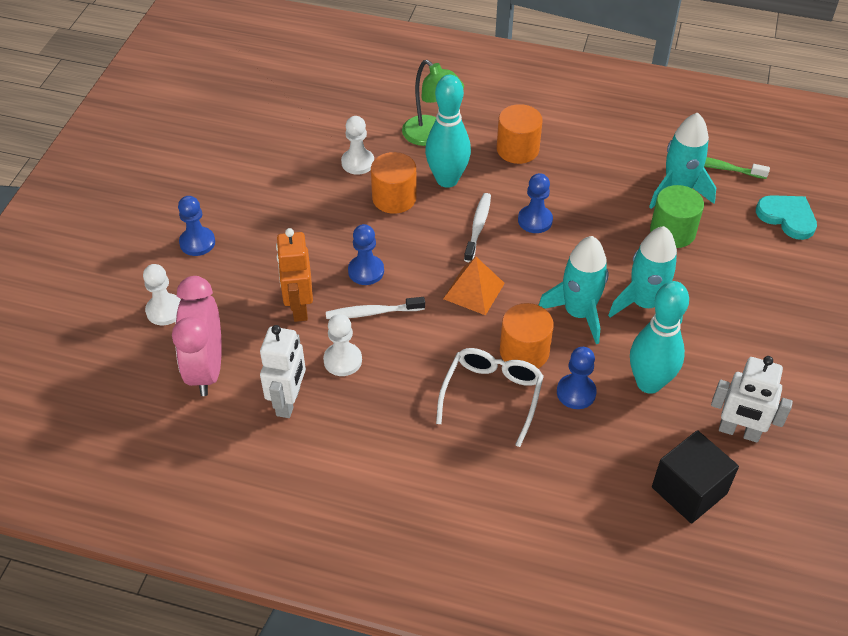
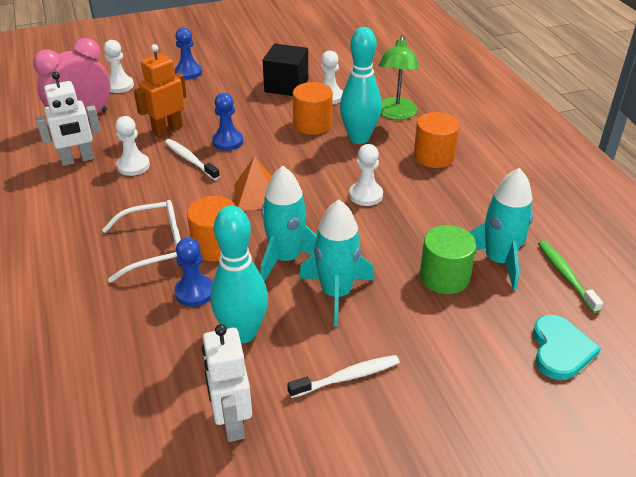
camera: 55 degrees right, 10 degrees down
white toothbrush [464,193,491,262] -> white toothbrush moved to [287,355,400,398]
blue pawn [518,173,553,233] -> white pawn [349,144,383,206]
black cube [652,430,739,524] -> black cube moved to [263,44,308,96]

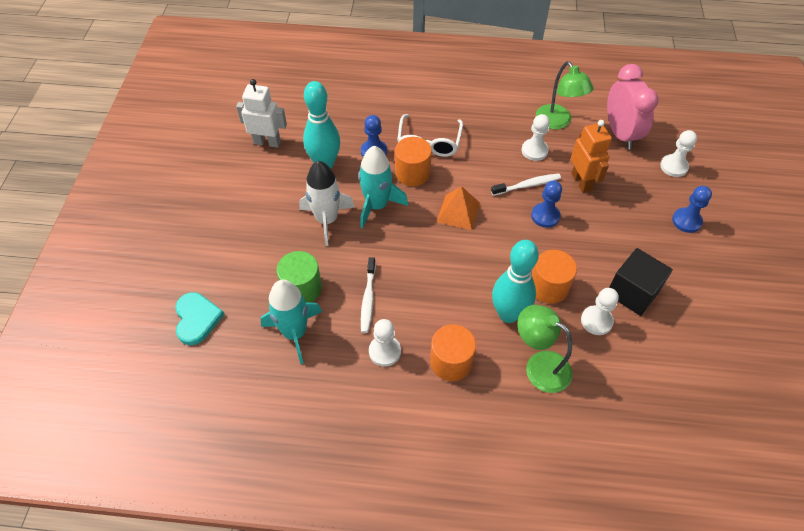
camera: 115 degrees right, 15 degrees up
white robot [36,72,101,166] -> green lamp [536,61,594,129]
white toothbrush [287,355,400,398] -> white toothbrush moved to [361,257,376,333]
turquoise rocket [299,199,375,327] -> white rocket [299,161,355,246]
white pawn [349,144,383,206] -> white pawn moved to [369,319,401,367]
turquoise heart [533,315,601,380] -> turquoise heart turned 135 degrees counterclockwise [175,292,225,345]
green toothbrush [538,240,603,313] -> none

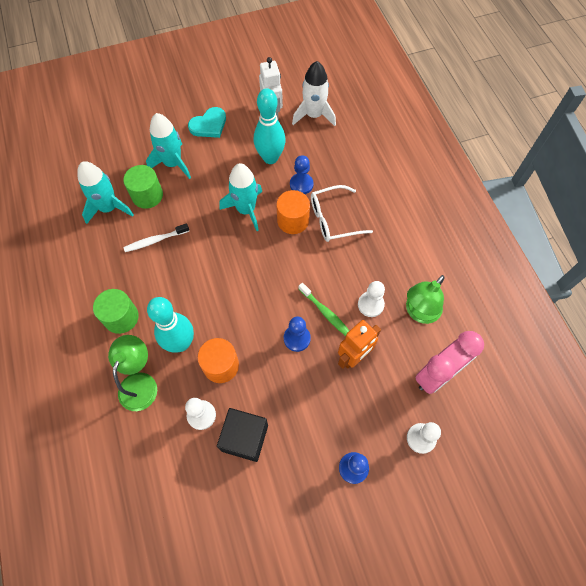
camera: 65 degrees right, 10 degrees up
turquoise heart [175,292,225,345] -> turquoise heart moved to [188,107,226,138]
white rocket [299,161,355,246] -> white rocket moved to [292,61,336,126]
white pawn [369,319,401,367] -> none
orange cylinder [430,324,476,381] -> green cylinder [93,289,139,334]
orange pyramid [437,186,480,230] -> none
white toothbrush [491,173,561,196] -> green toothbrush [299,283,349,336]
none -> turquoise rocket [146,113,191,179]

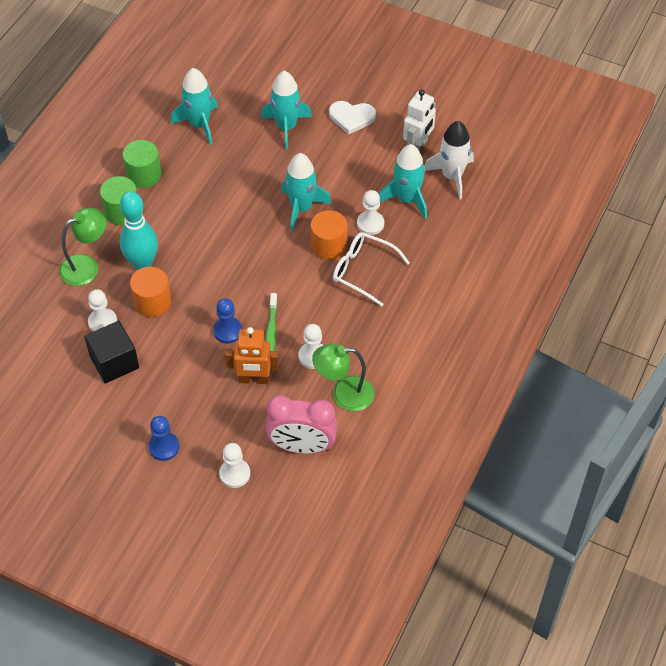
camera: 45 degrees right, 10 degrees down
green cylinder [123,165,163,209] -> green cylinder moved to [122,140,162,188]
white toothbrush [123,223,189,252] -> none
turquoise heart [188,107,226,138] -> white heart [329,101,376,135]
turquoise bowling pin [254,88,286,164] -> none
blue pawn [290,155,314,194] -> white pawn [357,190,384,235]
none -> turquoise rocket [379,144,427,219]

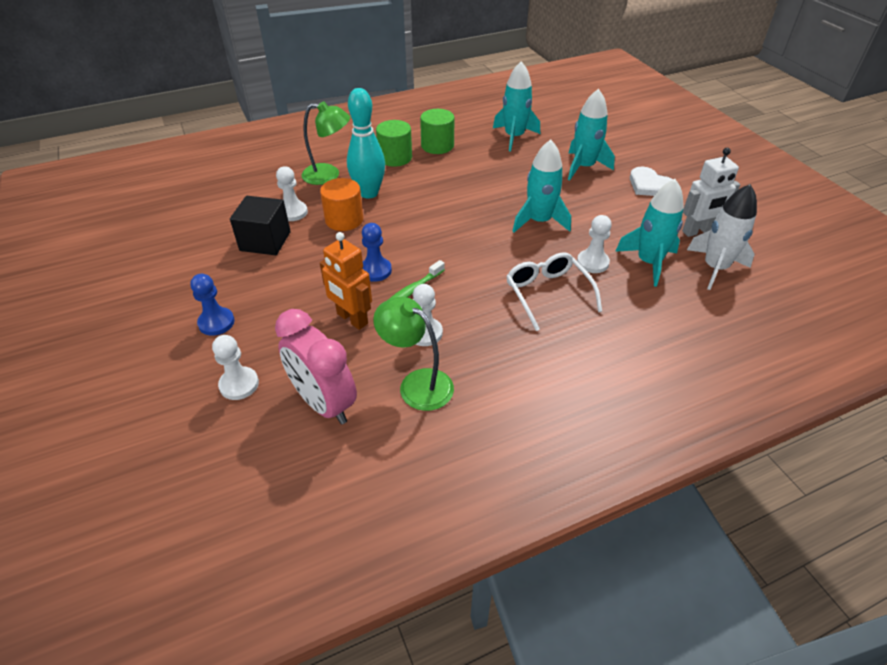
camera: 40 degrees right, 10 degrees down
orange cylinder [311,211,348,260] -> none

